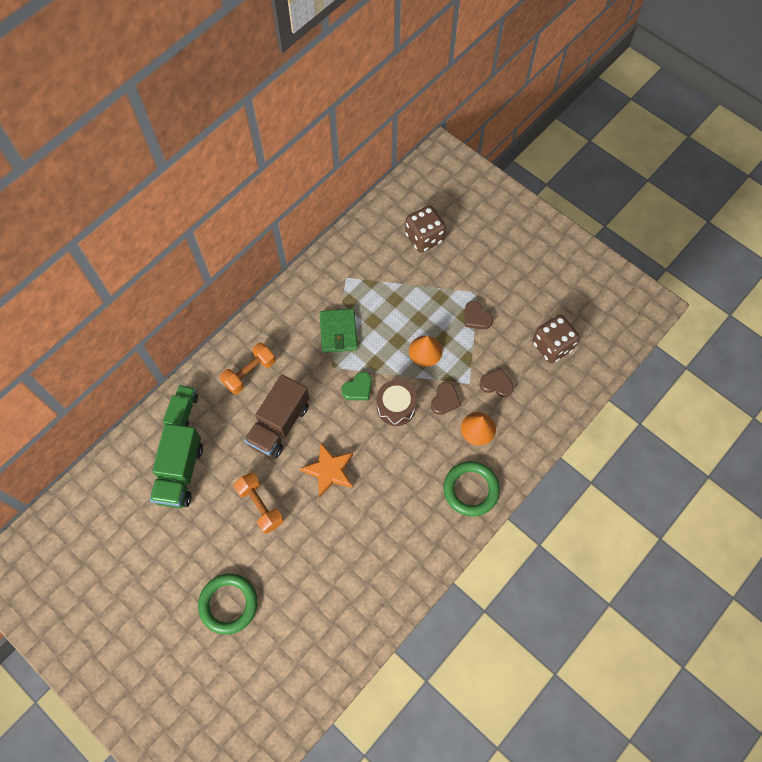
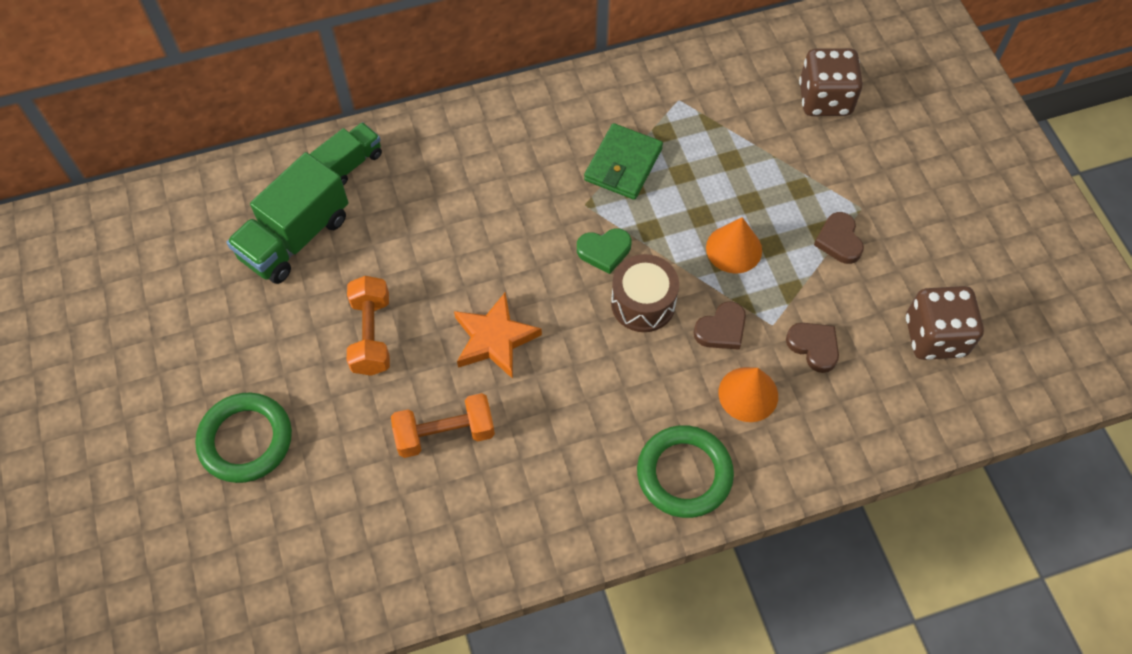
camera: 30 degrees right, 5 degrees down
orange dumbbell [220,343,276,394] -> orange dumbbell moved to [391,393,495,458]
brown truck [244,374,309,458] -> none

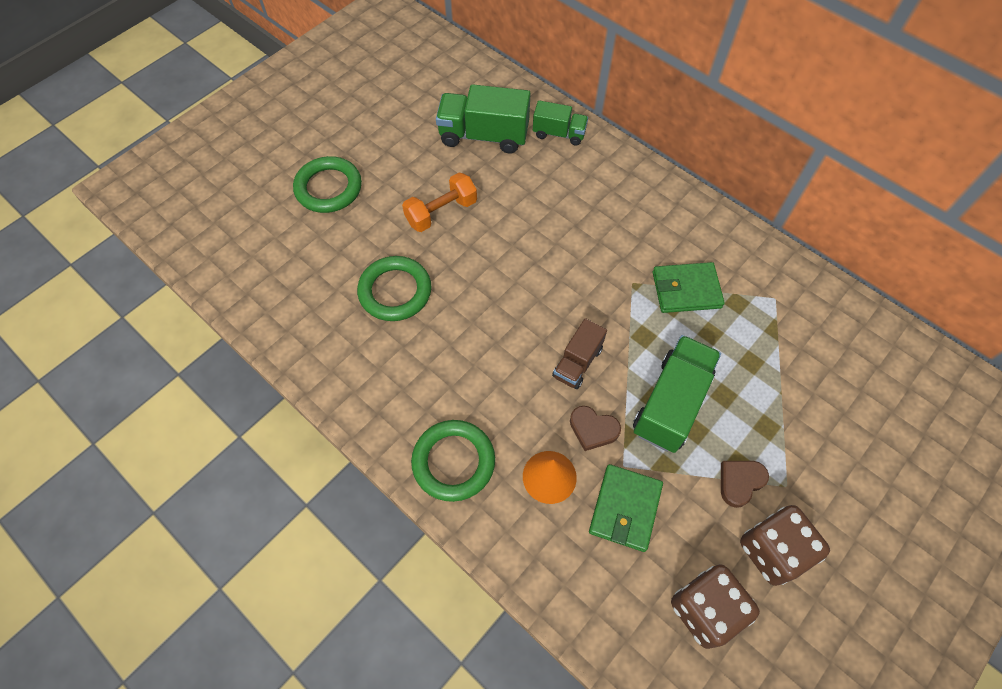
camera: 60 degrees right, 0 degrees up
orange dumbbell [391,393,495,458] -> green ring [357,256,431,321]
orange star [454,292,542,379] -> none
green heart [577,228,631,274] -> none
brown drum [611,254,679,332] -> brown truck [552,318,607,389]
orange cone [706,217,762,273] -> green truck [633,335,721,453]
brown heart [786,323,839,373] -> green wallet [589,464,663,552]
brown dice [799,48,863,116] -> brown dice moved to [740,505,830,586]

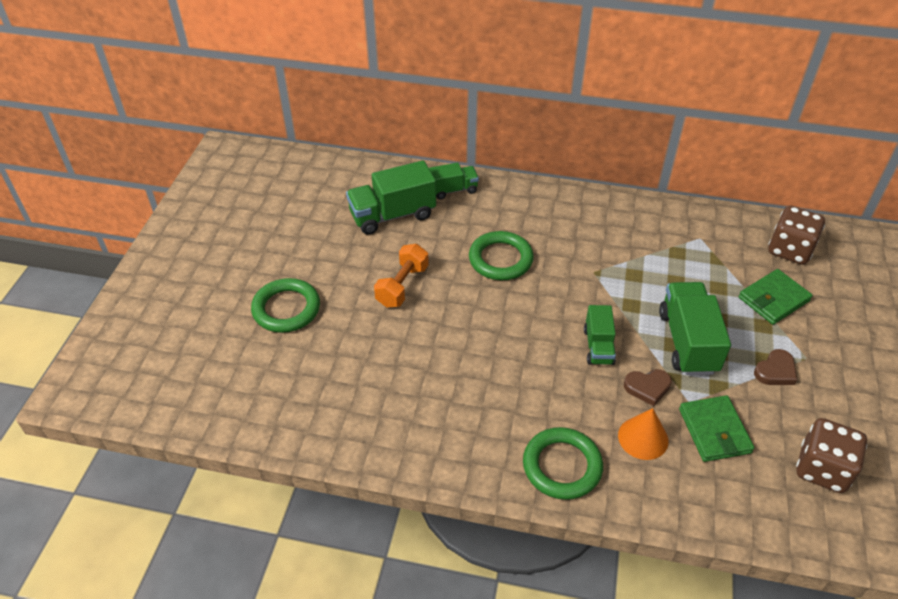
camera: 30 degrees left, 15 degrees down
green ring [357,256,431,321] -> green ring moved to [469,231,534,280]
brown truck [552,318,607,389] -> green truck [584,305,616,365]
green wallet [653,262,725,313] -> green wallet moved to [739,269,813,325]
brown heart [721,461,769,508] -> brown heart turned 150 degrees counterclockwise [754,349,797,385]
brown dice [740,505,830,586] -> brown dice moved to [768,206,825,265]

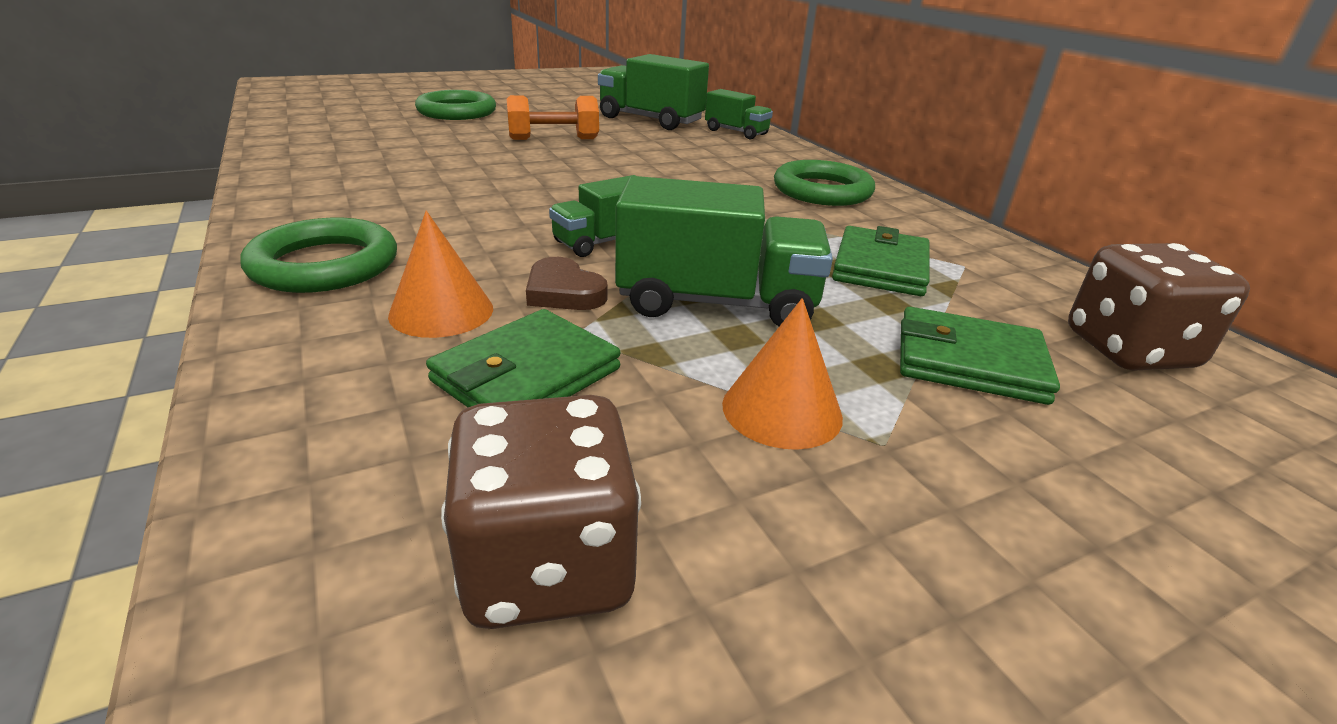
camera: 50 degrees right, 15 degrees down
green ring [469,231,534,280] -> green ring moved to [774,160,875,206]
green truck [659,282,731,375] -> green truck turned 45 degrees clockwise [615,176,833,326]
brown heart [754,349,797,385] -> orange cone [722,298,843,450]
none -> green wallet [832,226,929,296]

